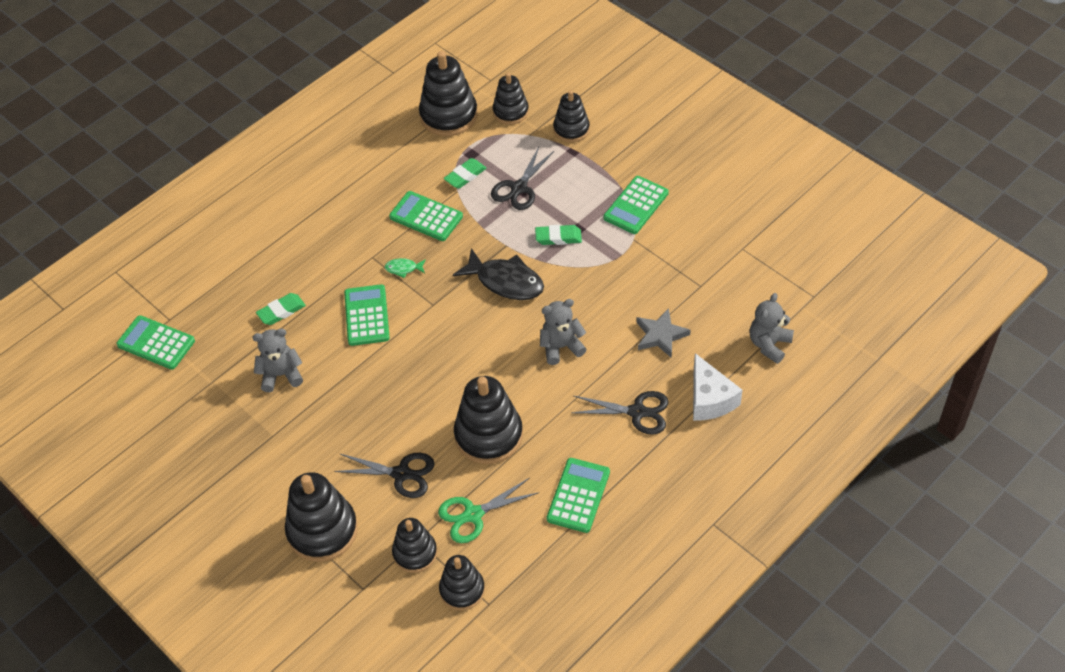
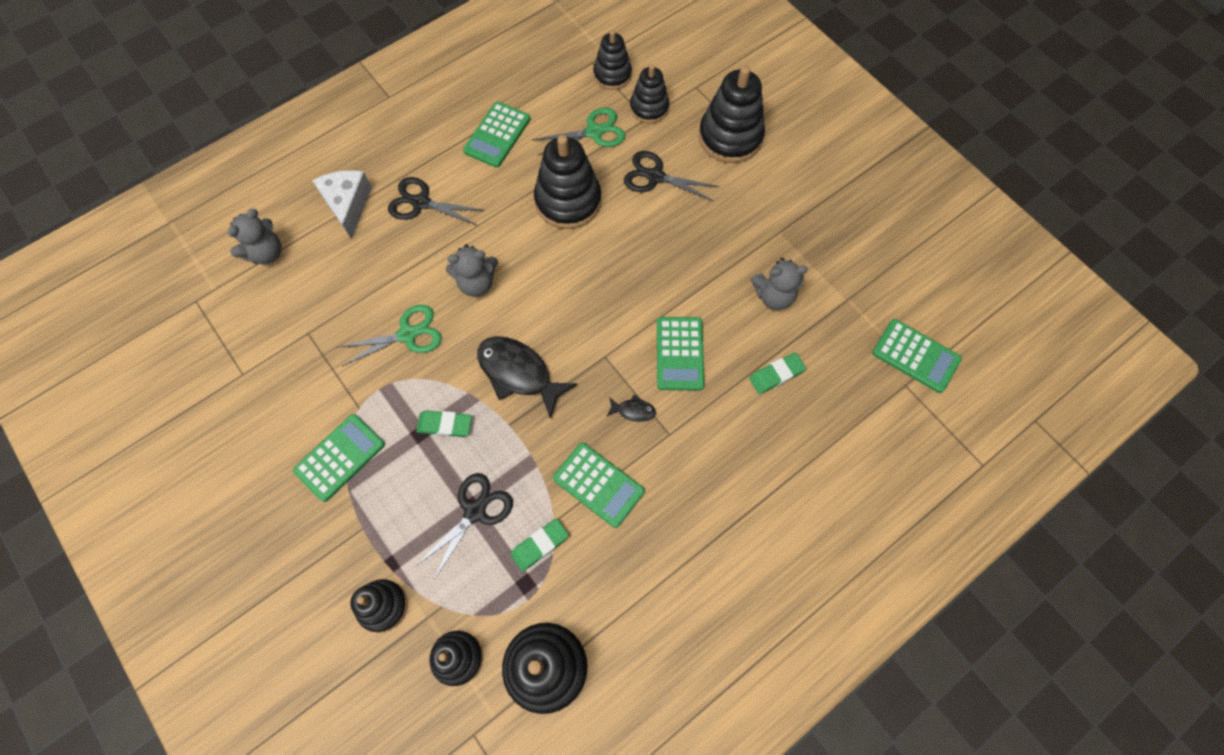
camera: 175 degrees left, 15 degrees up
green fish [384,258,426,278] -> black fish [606,394,656,422]
grey star [636,308,691,358] -> none
none -> green scissors [338,305,442,366]

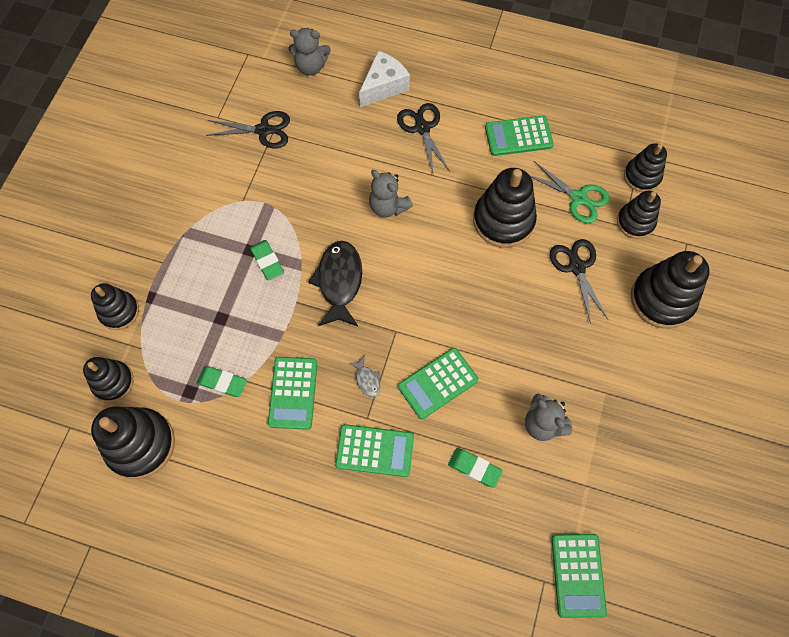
camera: 55 degrees right, 0 degrees up
green calculator [293,414,385,502] -> green calculator moved to [335,424,414,477]
green scissors [338,305,442,366] -> none
black scissors [416,473,513,581] -> black scissors moved to [206,111,290,148]
black fish [606,394,656,422] -> grey fish [348,356,380,398]

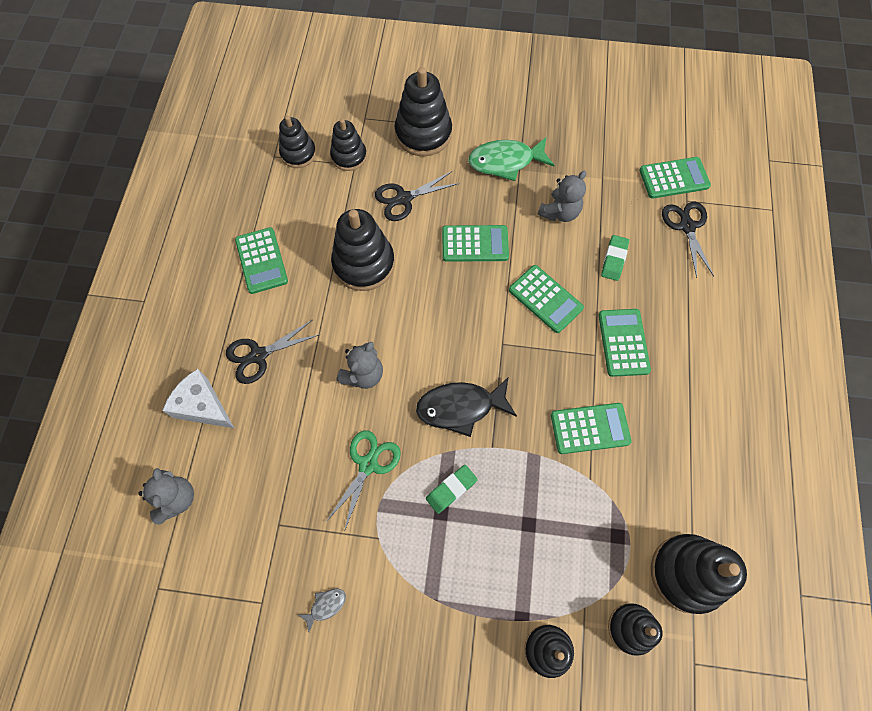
camera: 100 degrees left, 0 degrees up
green eraser [197,366,247,397] -> none
black scissors [206,111,290,148] -> black scissors moved to [662,201,714,278]
grey fish [348,356,380,398] -> grey fish moved to [298,588,346,632]
green scissors [530,161,610,223] -> green scissors moved to [325,430,401,532]
none -> green calculator [442,225,509,262]
none -> green fish [468,137,554,181]

